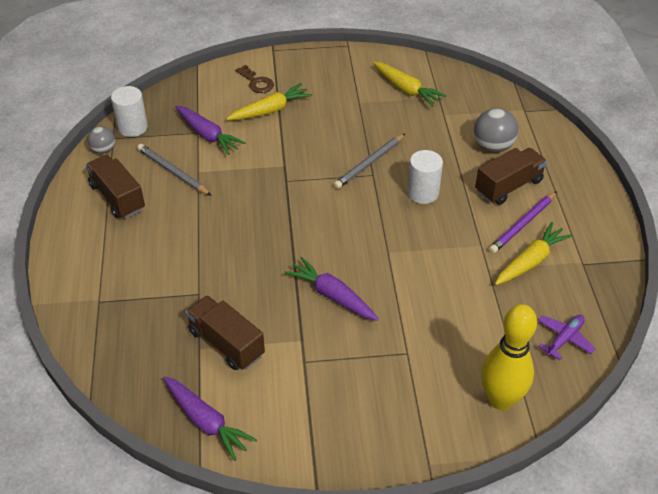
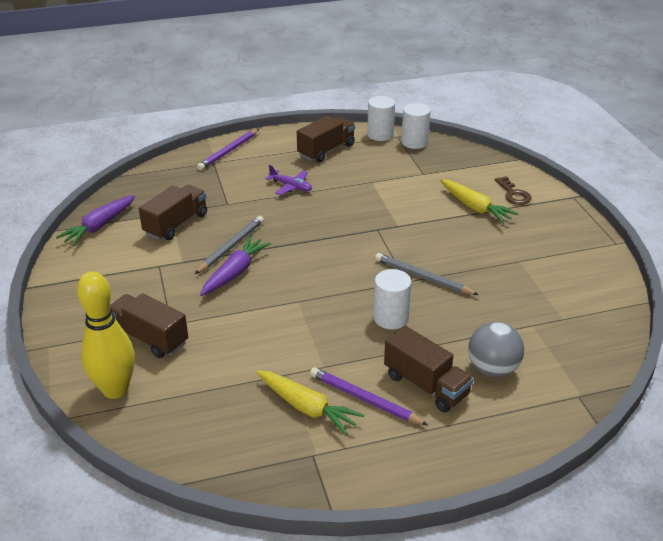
camera: 80 degrees right, 10 degrees down
grey ball [87,126,115,154] -> white cylinder [367,96,395,141]
grey pencil [137,144,212,196] -> grey pencil moved to [195,216,264,274]
purple carrot [175,106,246,155] -> none
brown key [236,65,274,93] -> brown key turned 60 degrees counterclockwise [495,176,532,205]
yellow carrot [373,62,447,107] -> none
purple plane [538,315,595,360] -> purple plane moved to [265,165,312,195]
none -> brown truck [110,293,188,358]
none -> purple pencil [197,129,259,170]

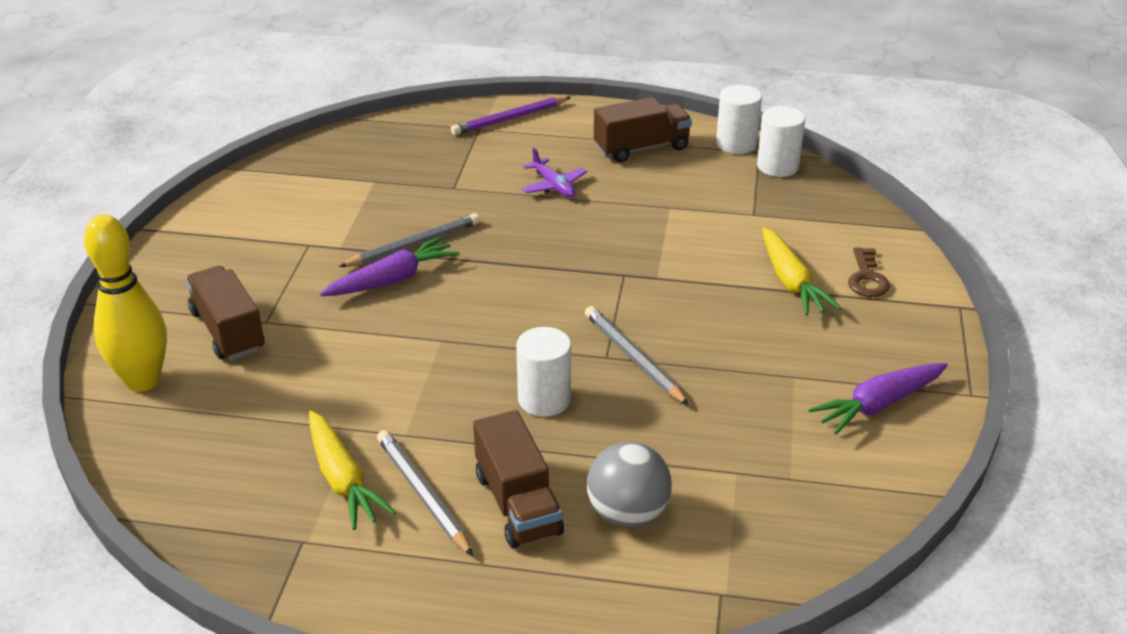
camera: 25 degrees right, 0 degrees up
purple carrot [56,195,135,246] -> purple carrot moved to [808,363,948,435]
brown truck [139,185,207,240] -> none
purple pencil [310,367,429,426] -> grey pencil [377,430,473,556]

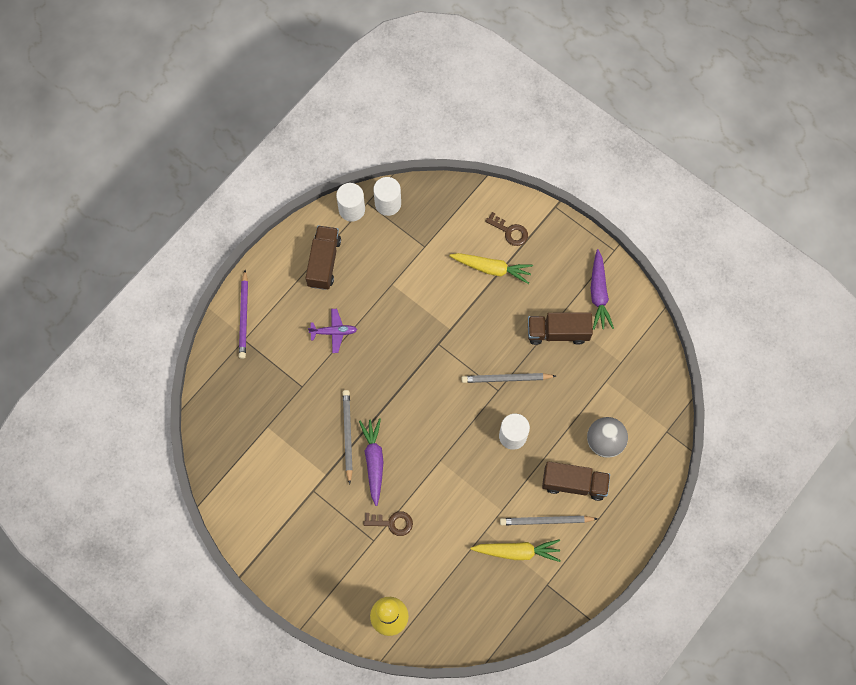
camera: 60 degrees left, 35 degrees up
brown truck [186,266,265,360] -> brown truck moved to [528,312,593,345]
none -> brown key [364,511,413,536]

